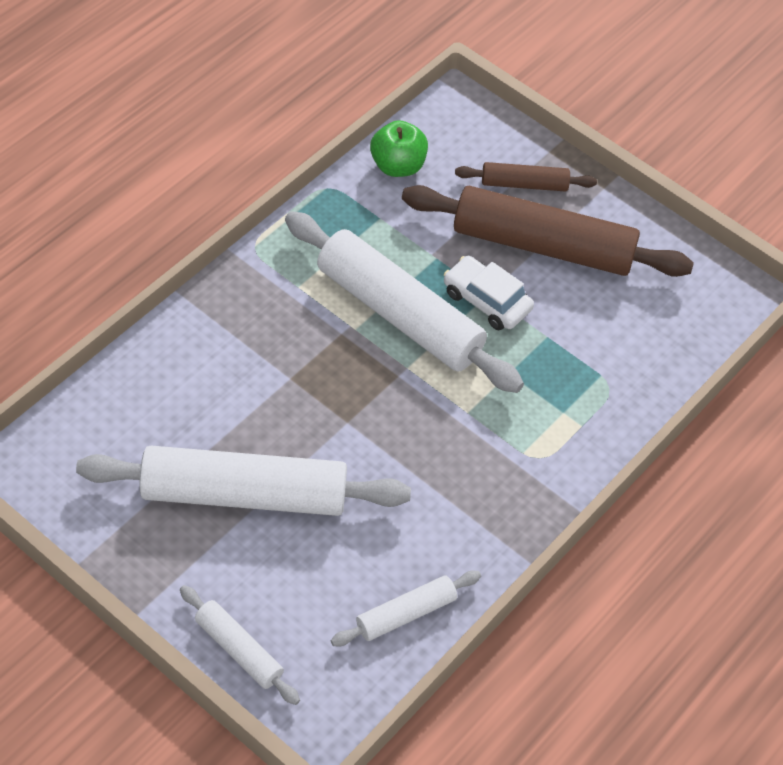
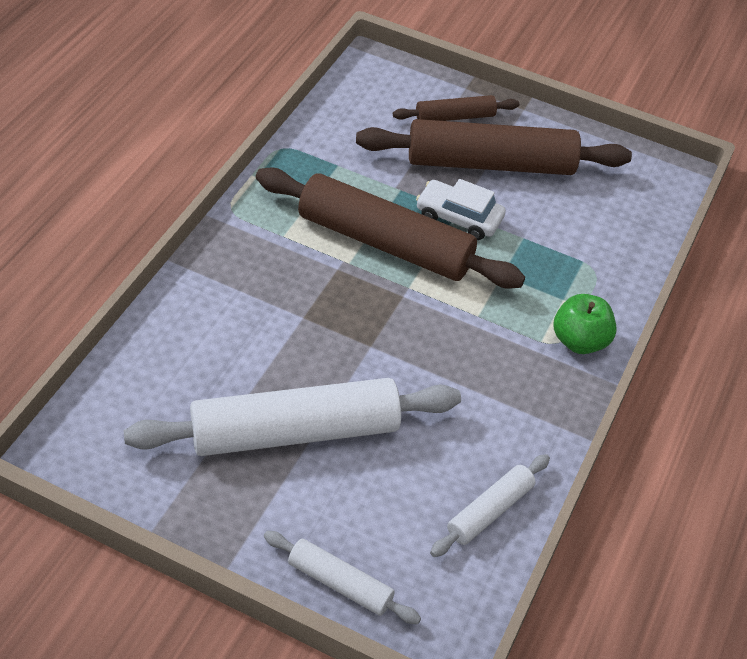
camera: 15 degrees left, 5 degrees down
white rolling pin [285,211,524,393] -> brown rolling pin [256,168,525,289]
green apple [370,120,428,177] -> green apple moved to [554,294,617,354]

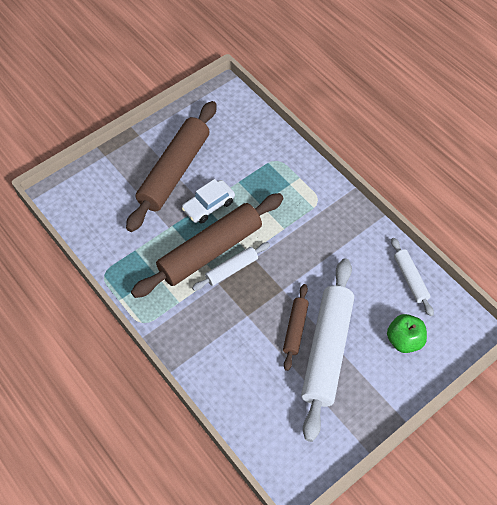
camera: 60 degrees left, 10 degrees up
white rolling pin [264,531,421,624] -> white rolling pin moved to [192,242,270,291]
brown rolling pin [393,95,519,121] -> brown rolling pin moved to [283,284,309,371]
green apple [554,294,617,354] -> green apple moved to [387,314,427,353]

